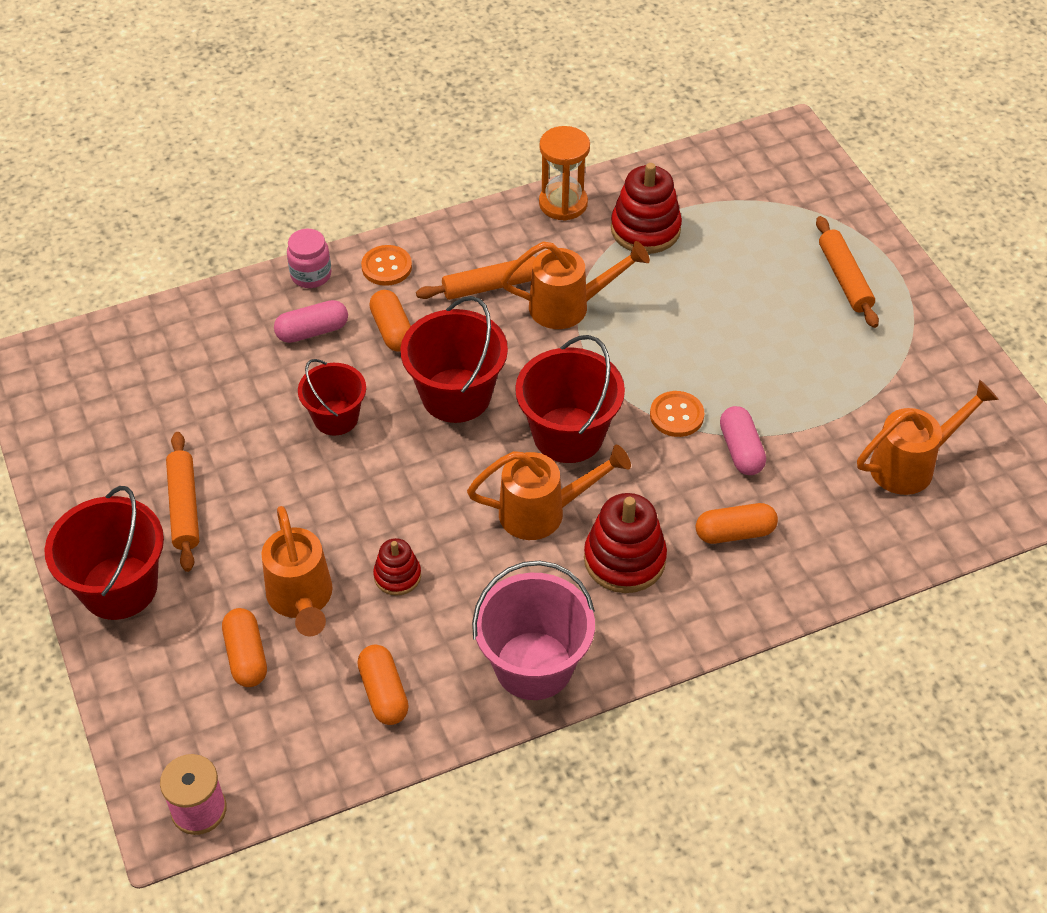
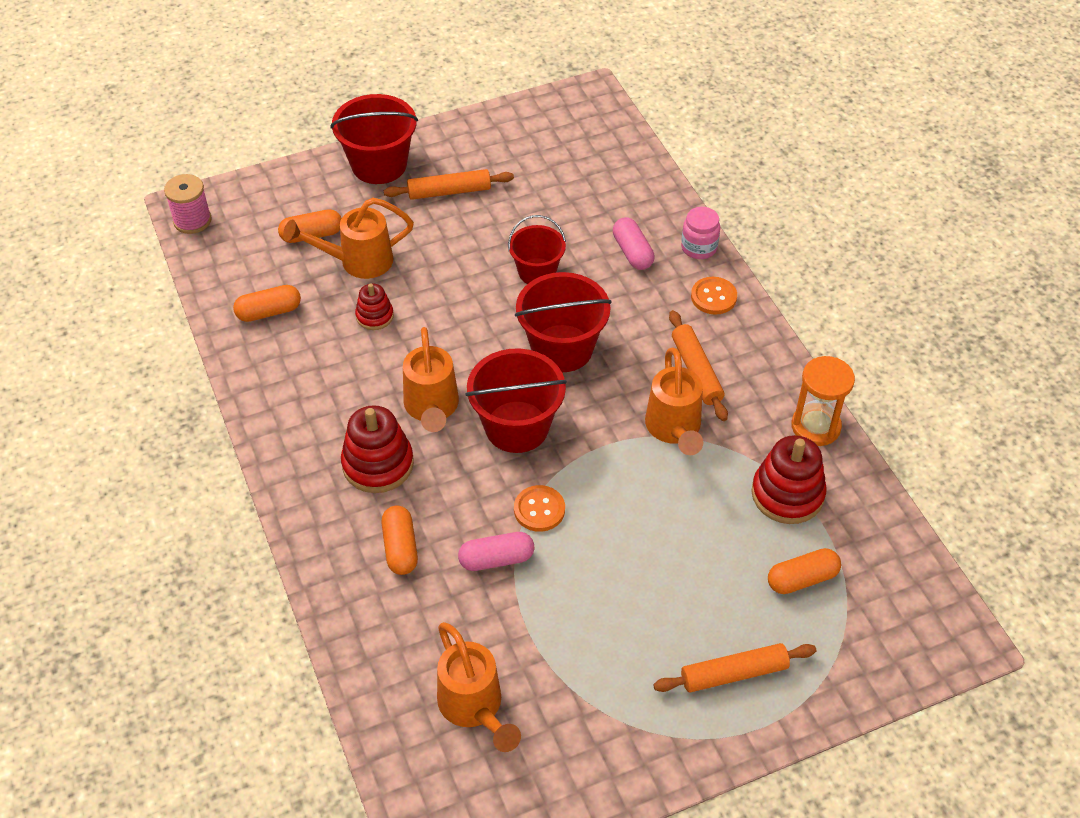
camera: 90 degrees right, 0 degrees up
orange capsule [369,290,411,352] -> orange capsule moved to [768,548,841,594]
pink bucket [472,561,595,700] -> none

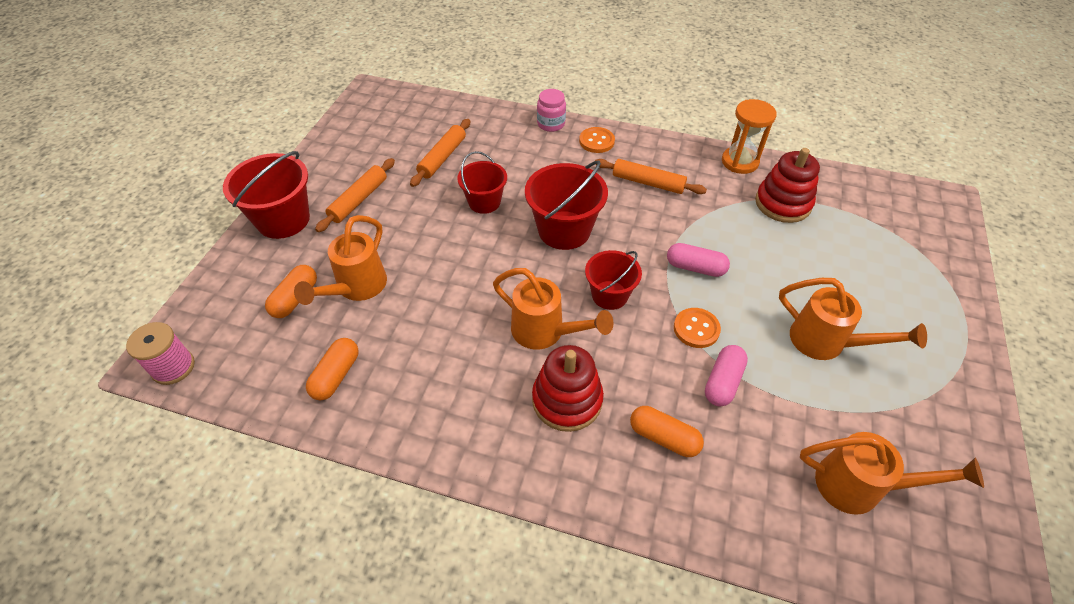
camera: 50 degrees left, 0 degrees up
red stacking toy [355,283,394,330] -> none
red bucket [465,348,567,453] -> red bucket [585,250,642,310], size x0.64
pink capsule [613,217,654,270] -> pink capsule moved to [667,243,730,277]
orange watering can [645,347,703,455] -> orange watering can moved to [779,278,927,360]
orange rolling pin [653,643,816,693] -> orange rolling pin moved to [410,119,470,187]
orange capsule [768,548,841,594] -> none

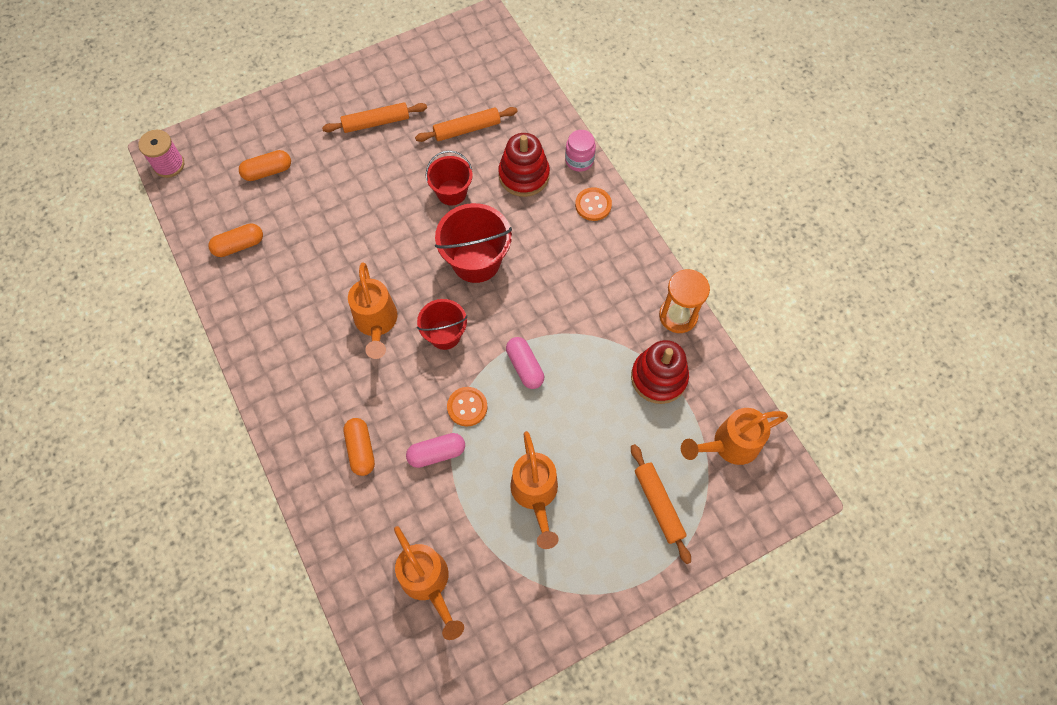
camera: 45 degrees right, 15 degrees up
red bucket [223,151,310,239] -> none
orange watering can [294,215,387,305] -> orange watering can moved to [681,408,788,465]
red stacking toy [532,345,604,432] -> red stacking toy moved to [498,133,550,197]
orange rolling pin [595,159,707,194] -> orange rolling pin moved to [631,444,691,564]

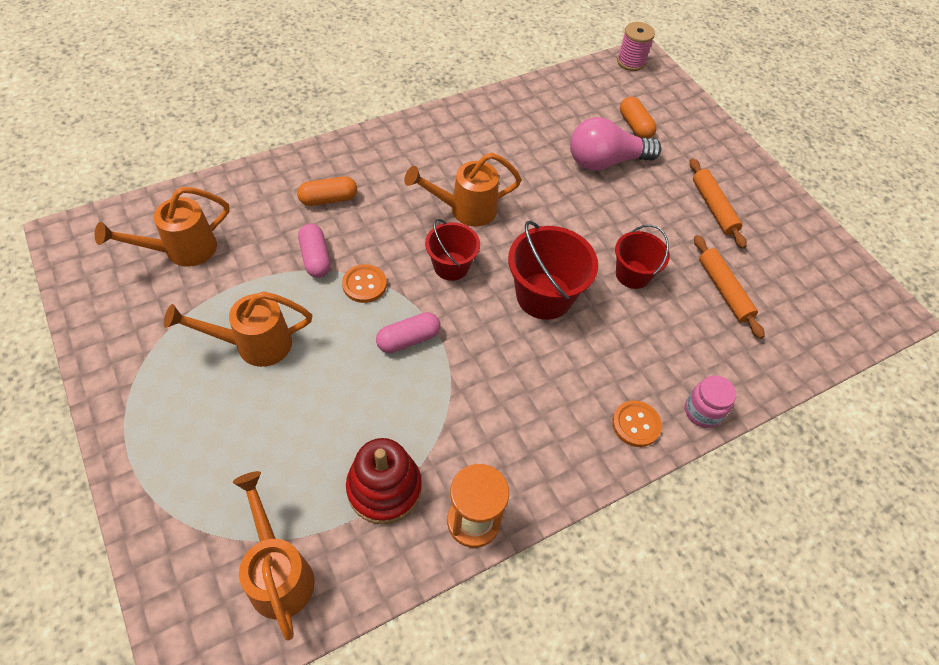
camera: 85 degrees right, 10 degrees down
orange capsule [208,223,263,257] -> none
red stacking toy [498,133,550,197] -> none
orange rolling pin [631,444,691,564] -> none
none -> pink light bulb [570,117,661,171]

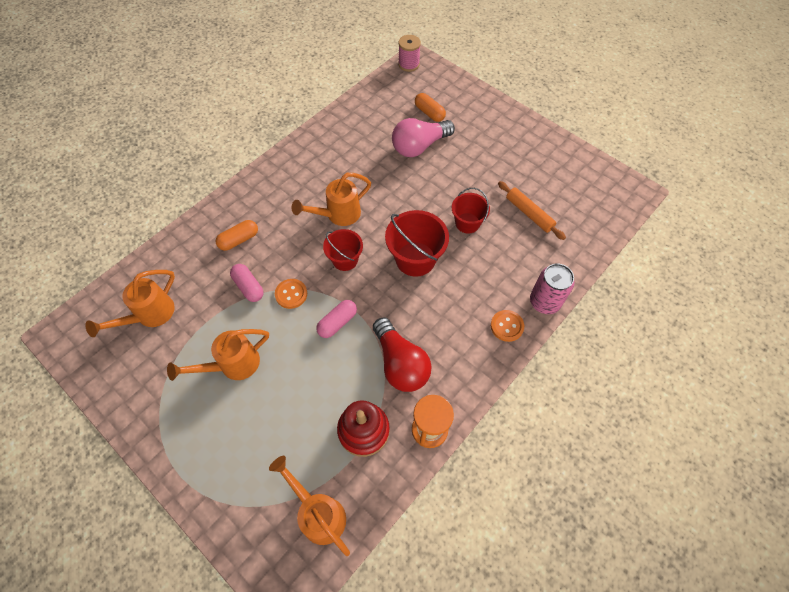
camera: 15 degrees left, 5 degrees up
pink jar [685,375,736,428] -> pink can [530,264,574,314]
orange rolling pin [689,158,747,248] -> none
none -> red light bulb [373,318,432,392]

